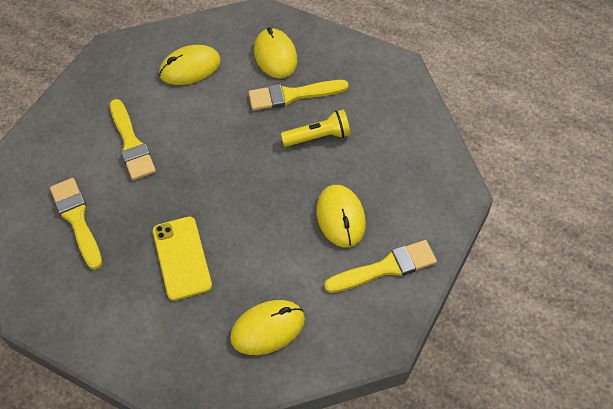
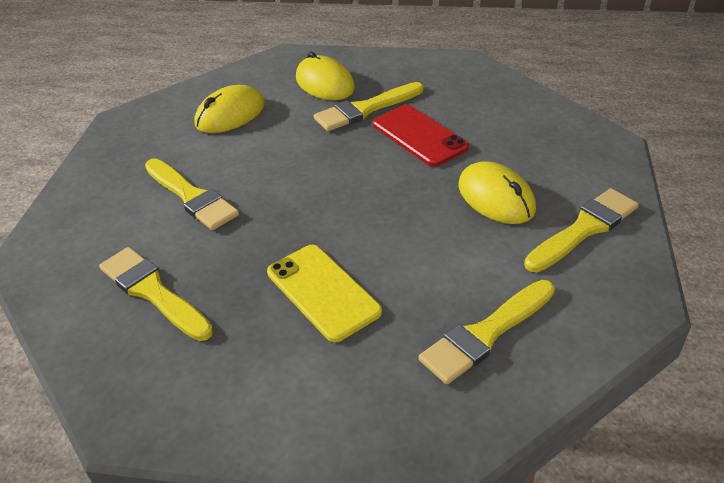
camera: 20 degrees left, 15 degrees down
yellow mouse [230,300,305,355] -> yellow brush [419,280,555,385]
yellow flashlight [281,109,350,147] -> red phone [373,105,469,167]

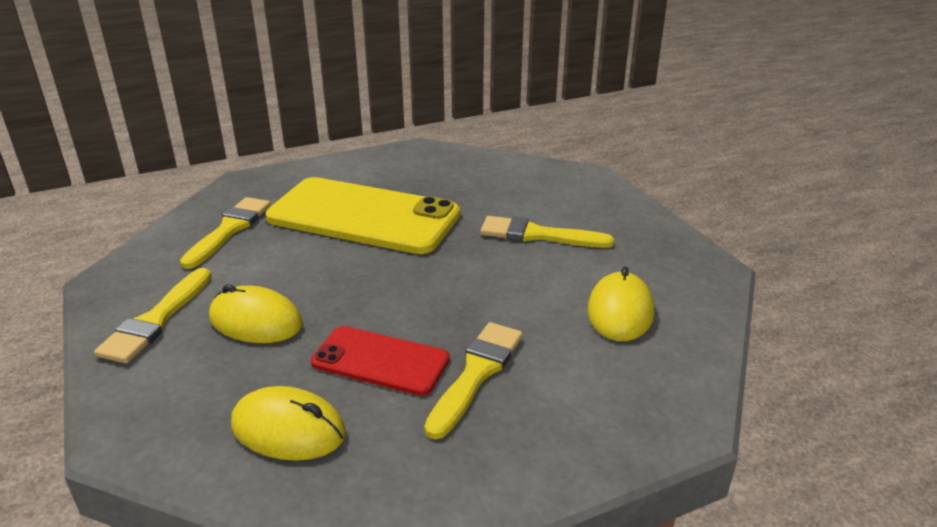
camera: 145 degrees right, 10 degrees down
yellow brush [99,247,213,341] -> none
yellow phone [267,245,382,342] -> yellow phone [266,177,460,254], size x1.86
yellow mouse [296,52,355,100] -> yellow mouse moved to [231,386,346,461]

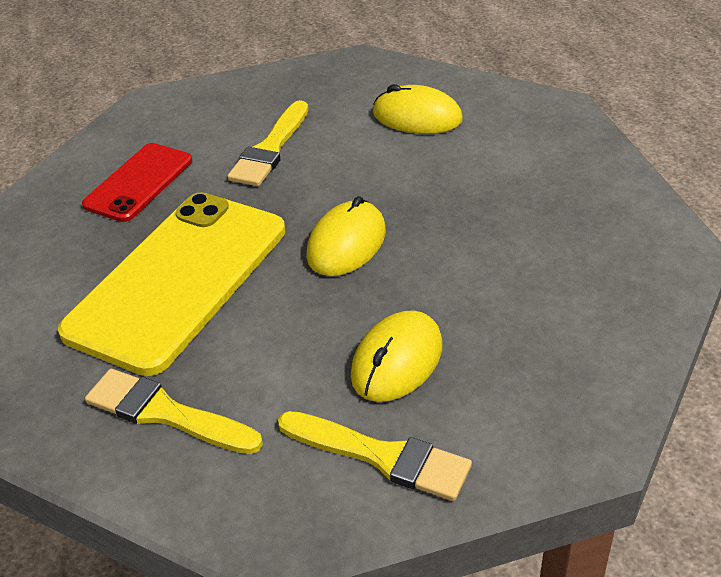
camera: 80 degrees left, 10 degrees up
yellow mouse [231,386,346,461] -> yellow mouse moved to [306,196,386,276]
red phone [311,326,450,396] -> red phone moved to [82,143,192,222]
yellow brush [424,322,523,439] -> none

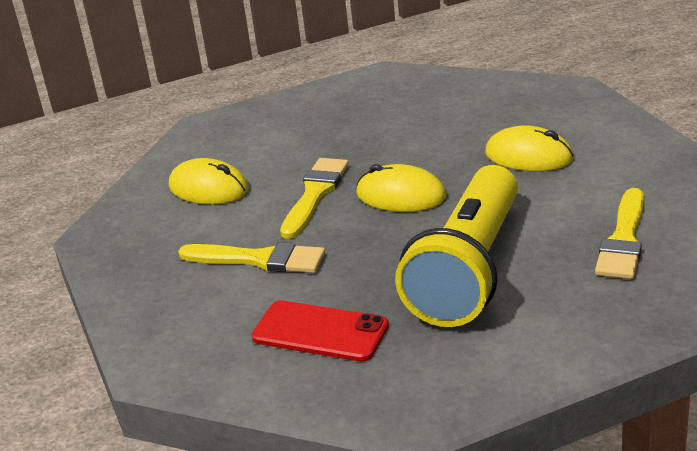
camera: 95 degrees left, 10 degrees down
yellow phone [58,192,285,376] -> yellow flashlight [395,165,518,327]
yellow brush [278,411,472,501] -> yellow brush moved to [280,158,349,239]
yellow mouse [373,84,463,134] -> yellow mouse turned 75 degrees counterclockwise [169,158,248,205]

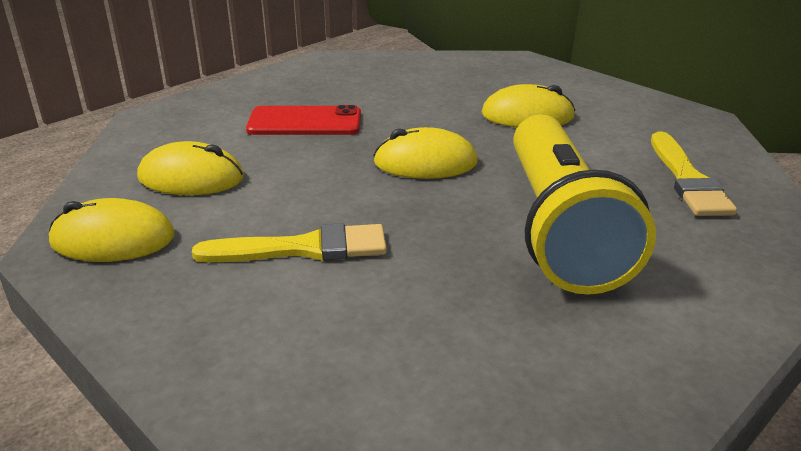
camera: 25 degrees left, 0 degrees up
red phone [251,300,389,362] -> red phone moved to [246,105,361,135]
yellow brush [280,158,349,239] -> none
none -> yellow mouse [49,198,175,262]

